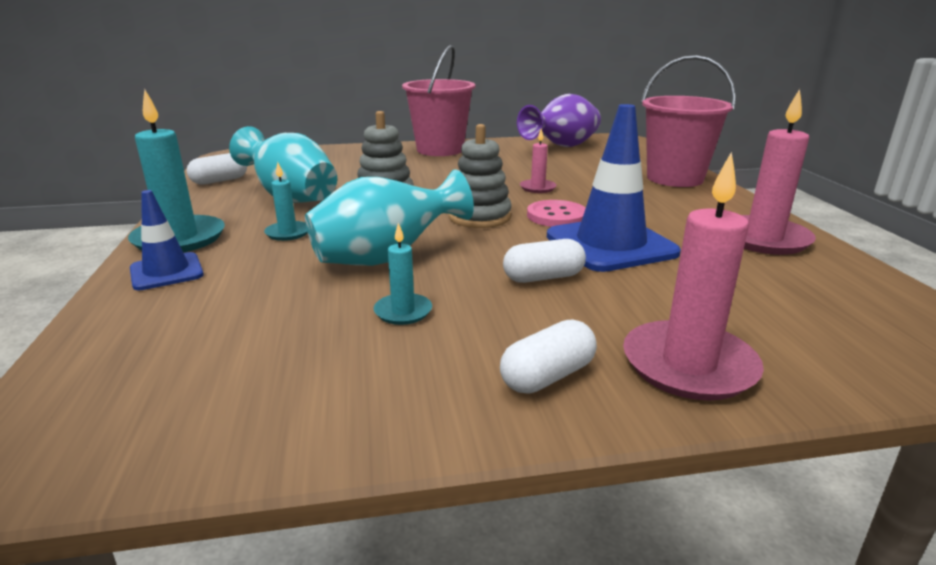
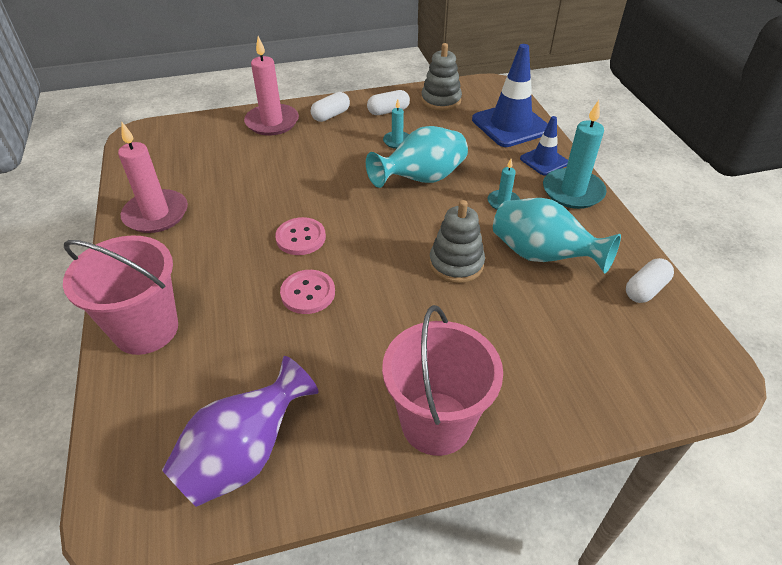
camera: 175 degrees right, 20 degrees up
grey stacking toy [448,124,512,228] -> grey stacking toy moved to [421,43,462,111]
white capsule [503,239,586,283] -> white capsule moved to [367,90,410,115]
pink candle [520,129,557,193] -> pink button [280,270,335,314]
blue traffic cone [547,104,681,272] -> blue traffic cone moved to [472,44,548,147]

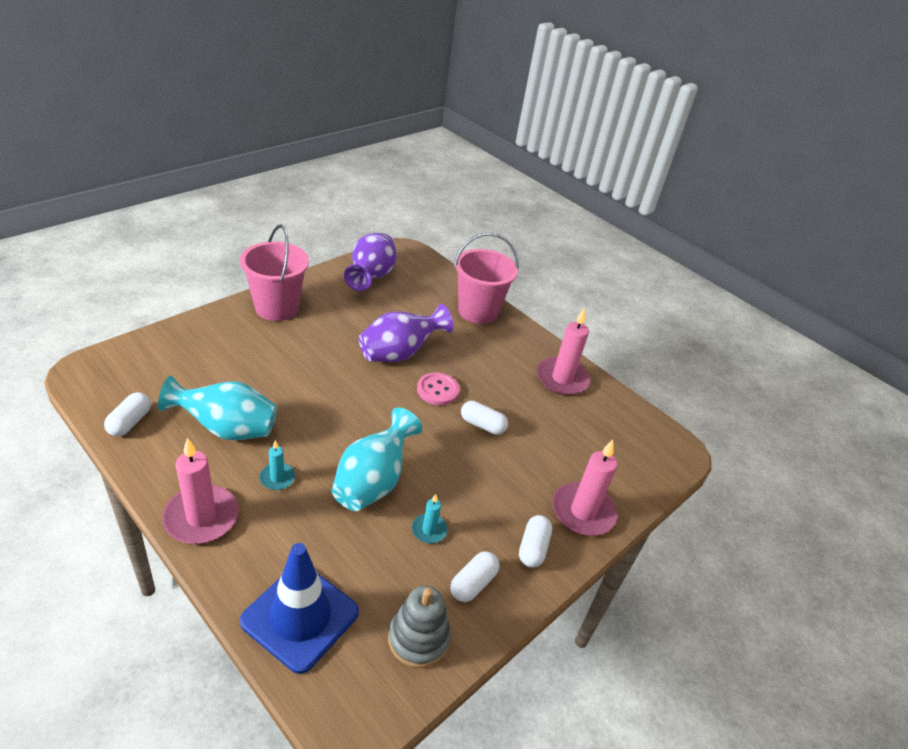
camera: 145 degrees right, 5 degrees down
pink button [280,270,335,314] -> purple vase [359,304,453,362]
grey stacking toy [429,200,485,283] -> none
blue traffic cone [520,116,568,175] -> none
turquoise candle [543,100,607,209] -> pink candle [162,438,239,544]
none -> white capsule [461,401,508,435]

